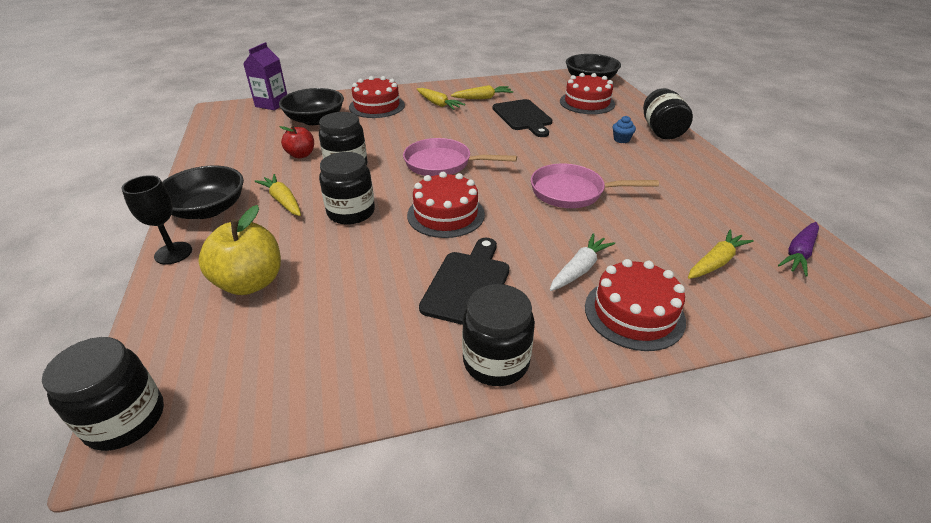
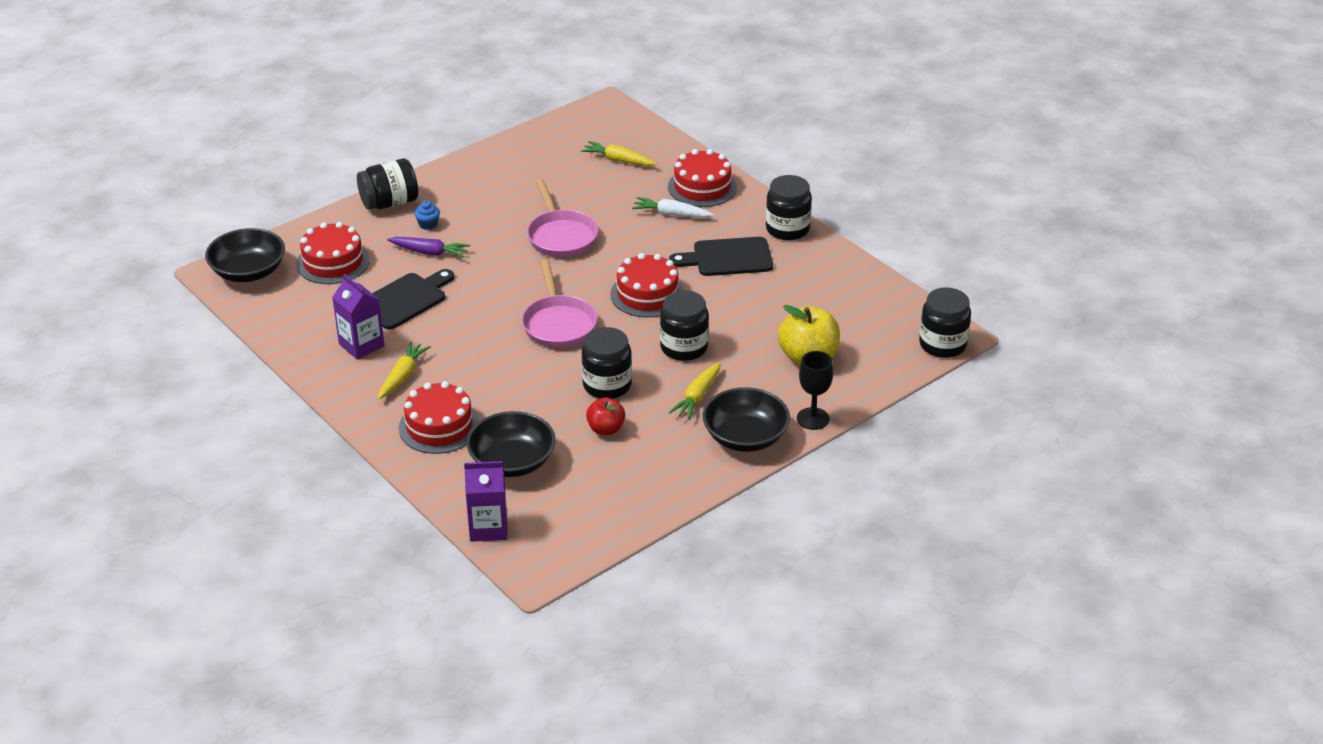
camera: 115 degrees left, 0 degrees up
yellow carrot [451,85,513,99] -> purple carton [332,274,385,360]
purple carrot [778,222,819,277] -> purple carrot moved to [387,237,470,258]

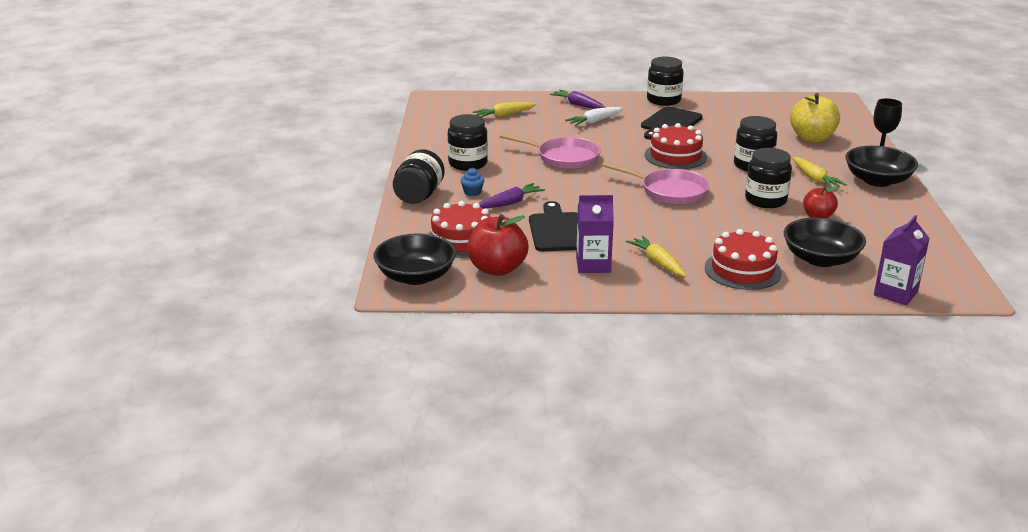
camera: 50 degrees left, 10 degrees down
red cake [668,149,737,207] -> purple carrot [550,90,606,109]
black jar [919,287,971,358] -> black jar moved to [448,114,488,171]
none -> red apple [467,214,528,276]

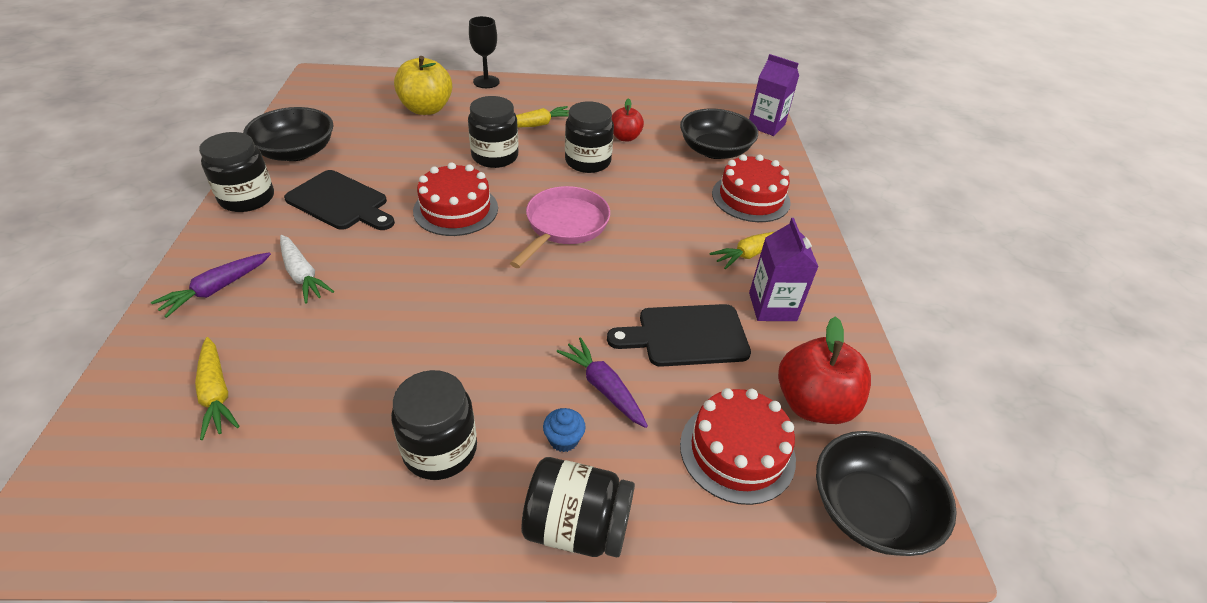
camera: 95 degrees left, 15 degrees up
pink pan [499,133,601,169] -> none
black bowl [845,146,918,187] -> black bowl moved to [243,107,334,161]

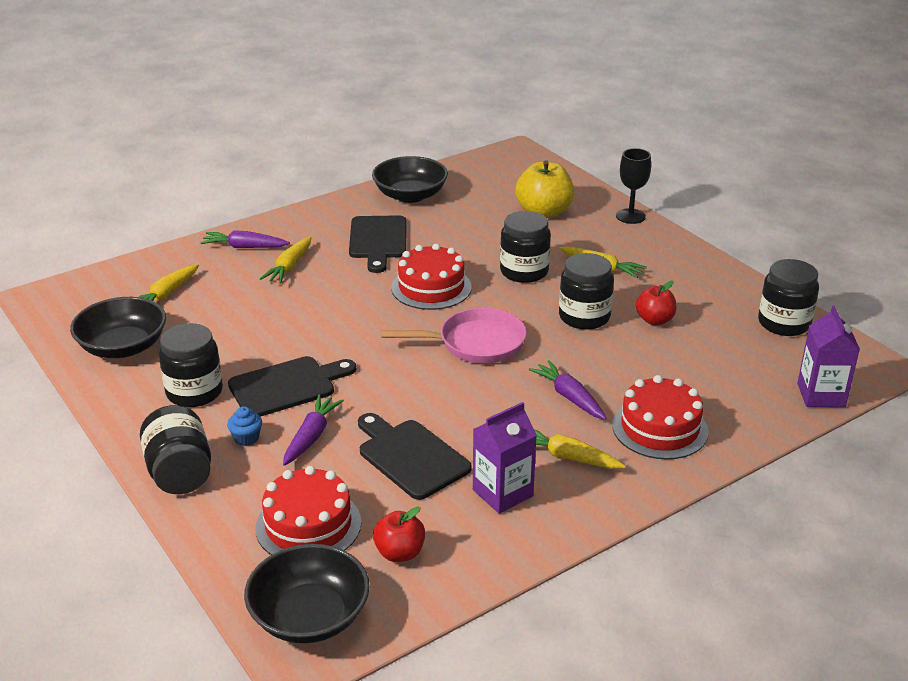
camera: 60 degrees right, 10 degrees down
black jar [199,132,274,212] -> black jar moved to [758,259,819,336]
white carrot [280,235,334,304] -> yellow carrot [260,237,312,284]
black bowl [680,108,758,159] -> black bowl moved to [70,297,166,358]
red apple [778,316,871,424] -> red apple [373,506,425,562], size x0.60
none -> black cutting board [228,356,356,417]
none -> purple carrot [529,360,607,420]

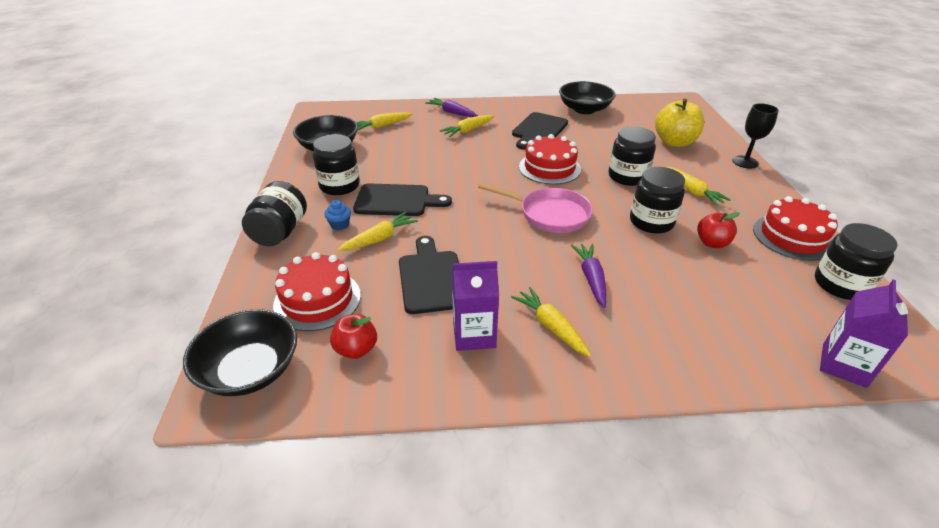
camera: 30 degrees right, 5 degrees up
purple carrot [283,395,344,466] -> yellow carrot [338,212,418,251]
red cake [612,375,709,460] -> red cake moved to [753,196,838,261]

